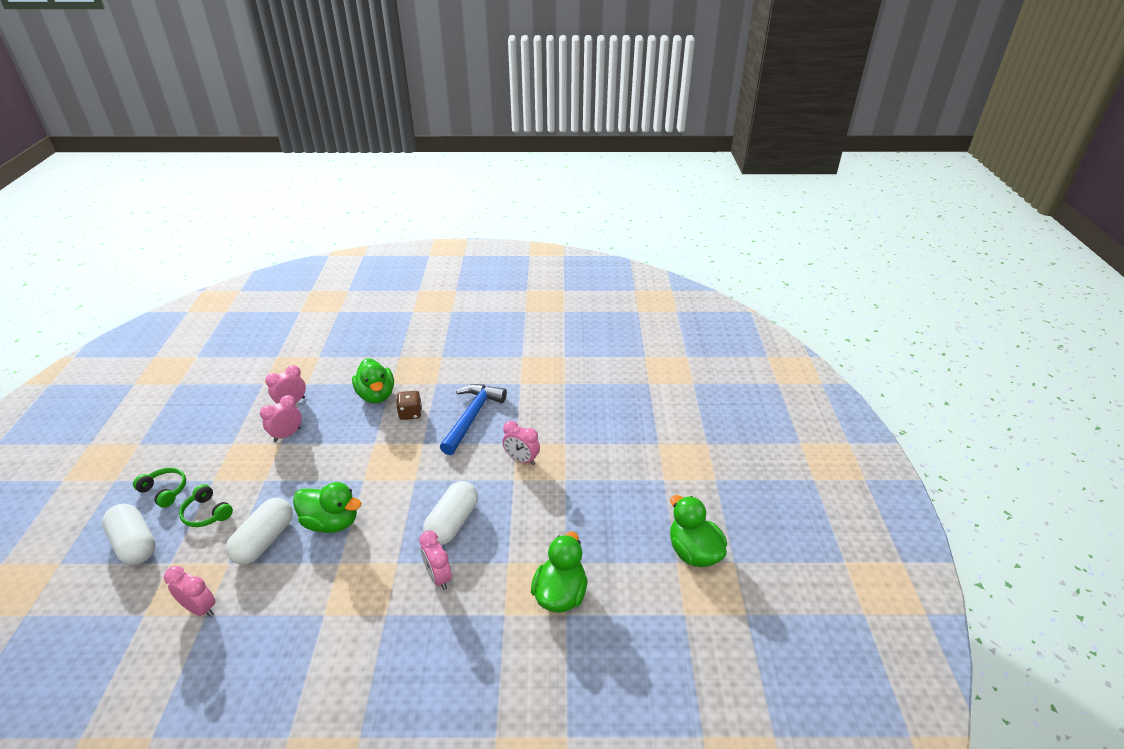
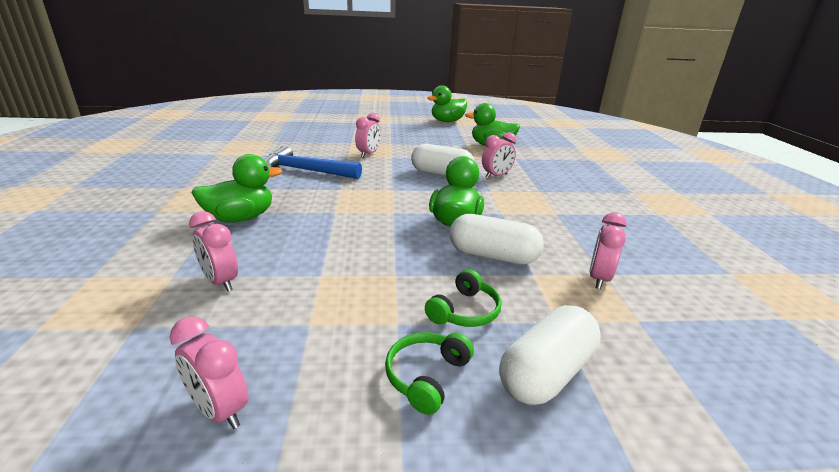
camera: 95 degrees left, 10 degrees down
pink clock [260,395,302,442] -> pink clock moved to [170,316,248,429]
brown dice [396,391,422,420] -> none

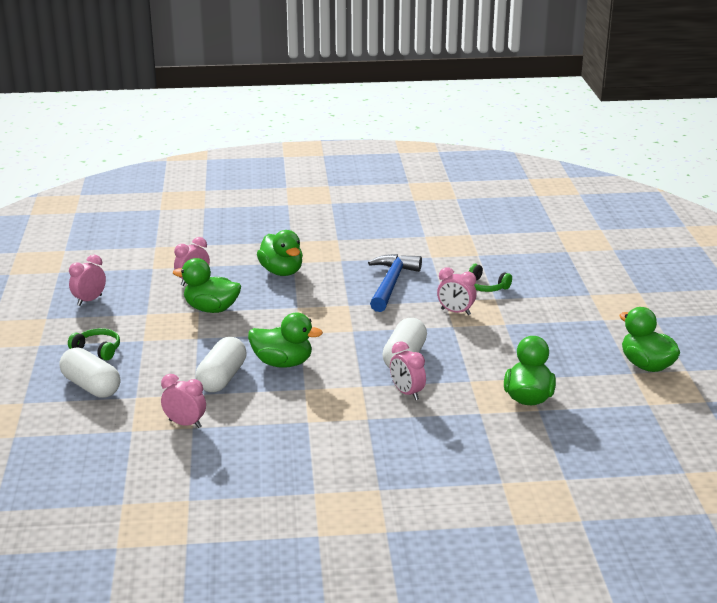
camera: 90 degrees right, 0 degrees up
green headphones [425,269,502,327] -> green headphones moved to [469,264,512,292]
none -> green duck [173,258,241,313]

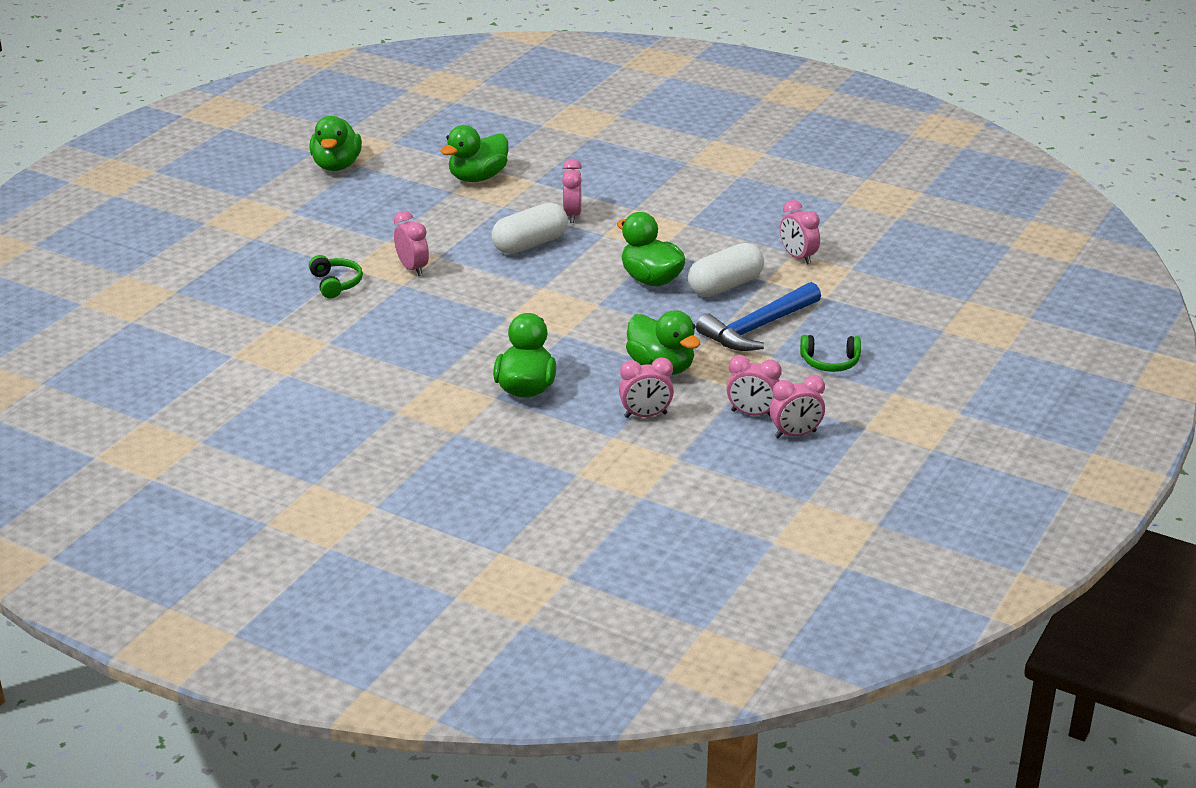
camera: 145 degrees left, 5 degrees up
white capsule [59,348,120,398] -> none
green headphones [68,328,120,360] -> green headphones turned 60 degrees counterclockwise [800,335,861,372]
blue hammer [368,254,422,312] -> blue hammer moved to [696,282,821,351]
none -> pink clock [726,355,782,416]

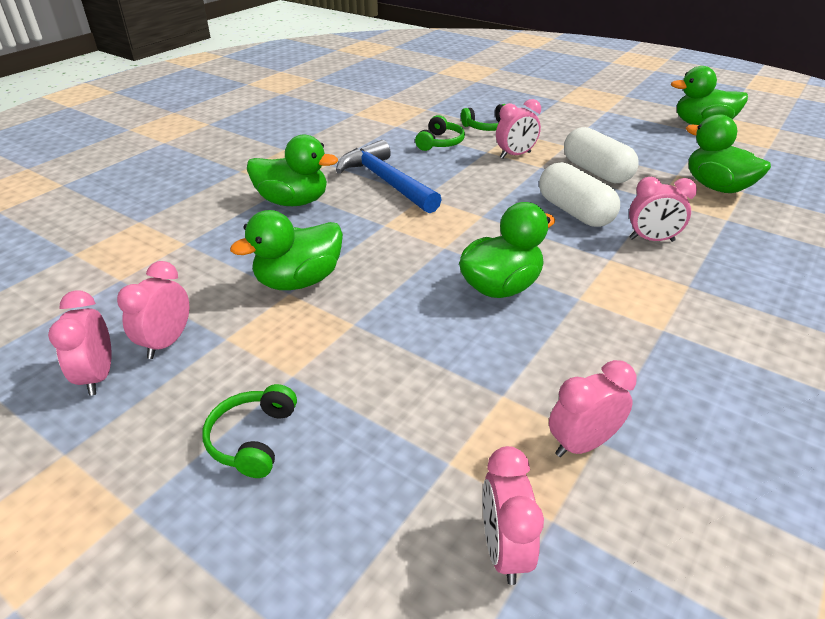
camera: 95 degrees right, 5 degrees up
pink clock [619,358,674,418] -> pink clock moved to [483,446,544,585]
white capsule [688,243,764,297] -> white capsule moved to [564,127,639,183]
blue hammer [696,282,821,351] -> blue hammer moved to [336,140,442,213]
none -> green headphones [415,115,465,151]

